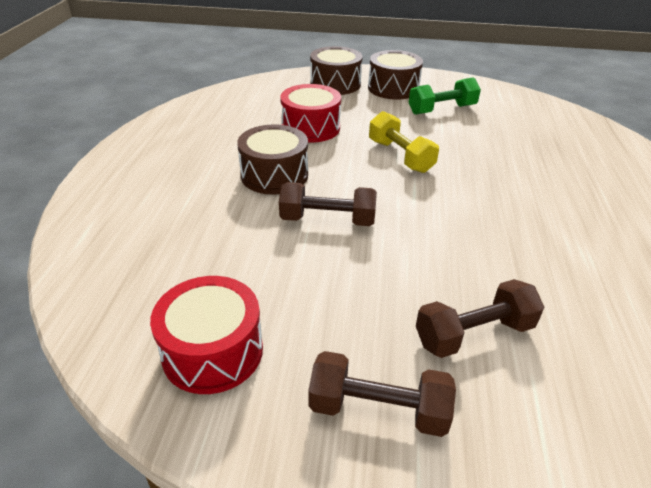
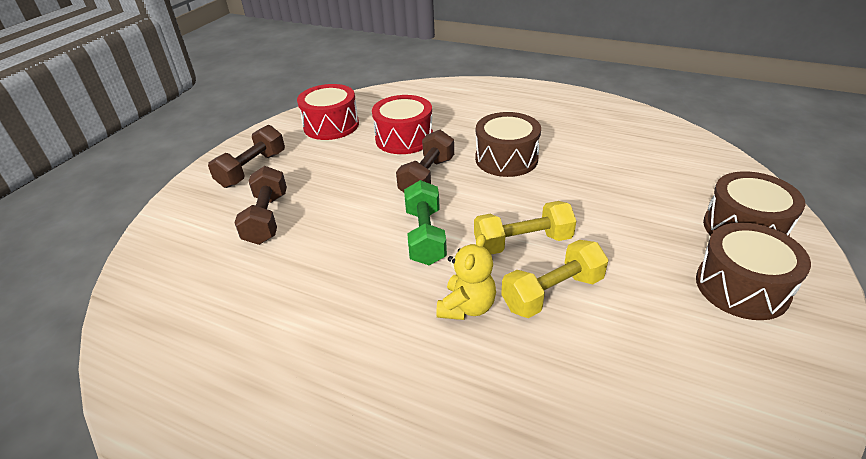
camera: 110 degrees right, 0 degrees up
red drum [280,84,341,143] -> red drum moved to [372,95,433,154]
green dumbbell [409,77,481,115] -> green dumbbell moved to [404,180,447,265]
none -> yellow teddy bear [436,234,496,320]
none -> yellow dumbbell [501,240,608,318]

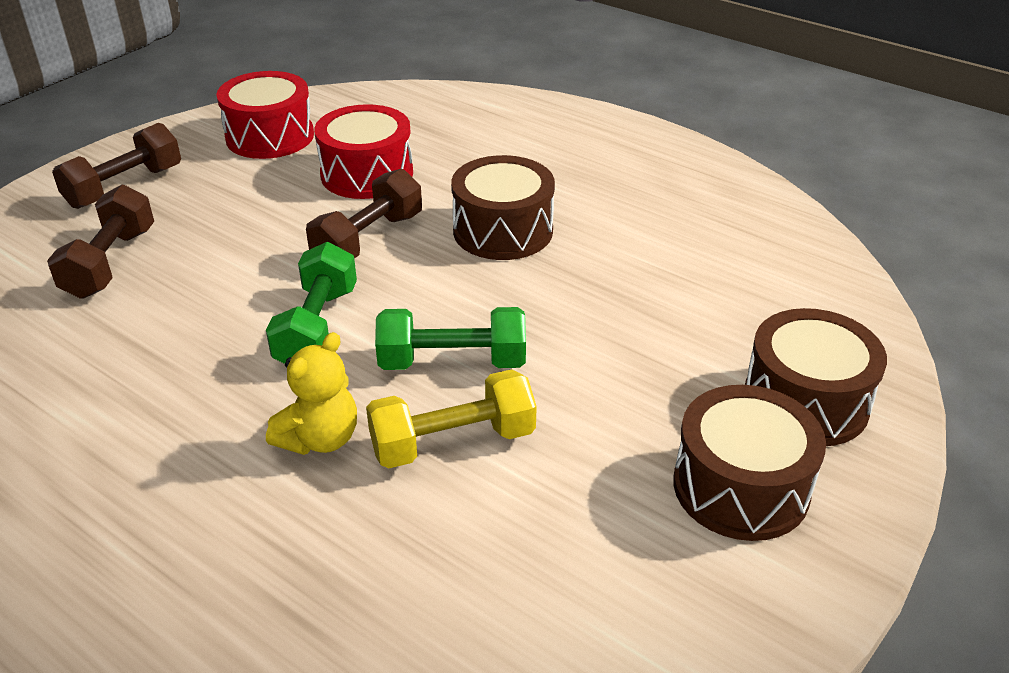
camera: 10 degrees right, 0 degrees up
yellow dumbbell [474,201,576,255] -> green dumbbell [375,307,526,370]

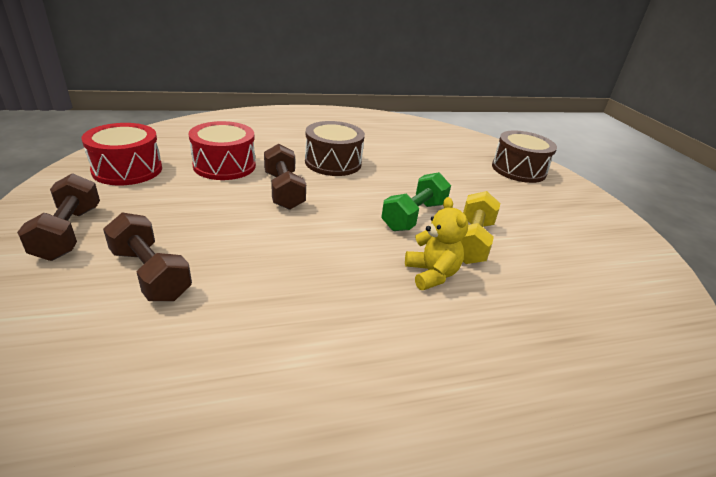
camera: 55 degrees left, 5 degrees down
green dumbbell [266,242,357,364] -> none
brown drum [673,385,826,541] -> none

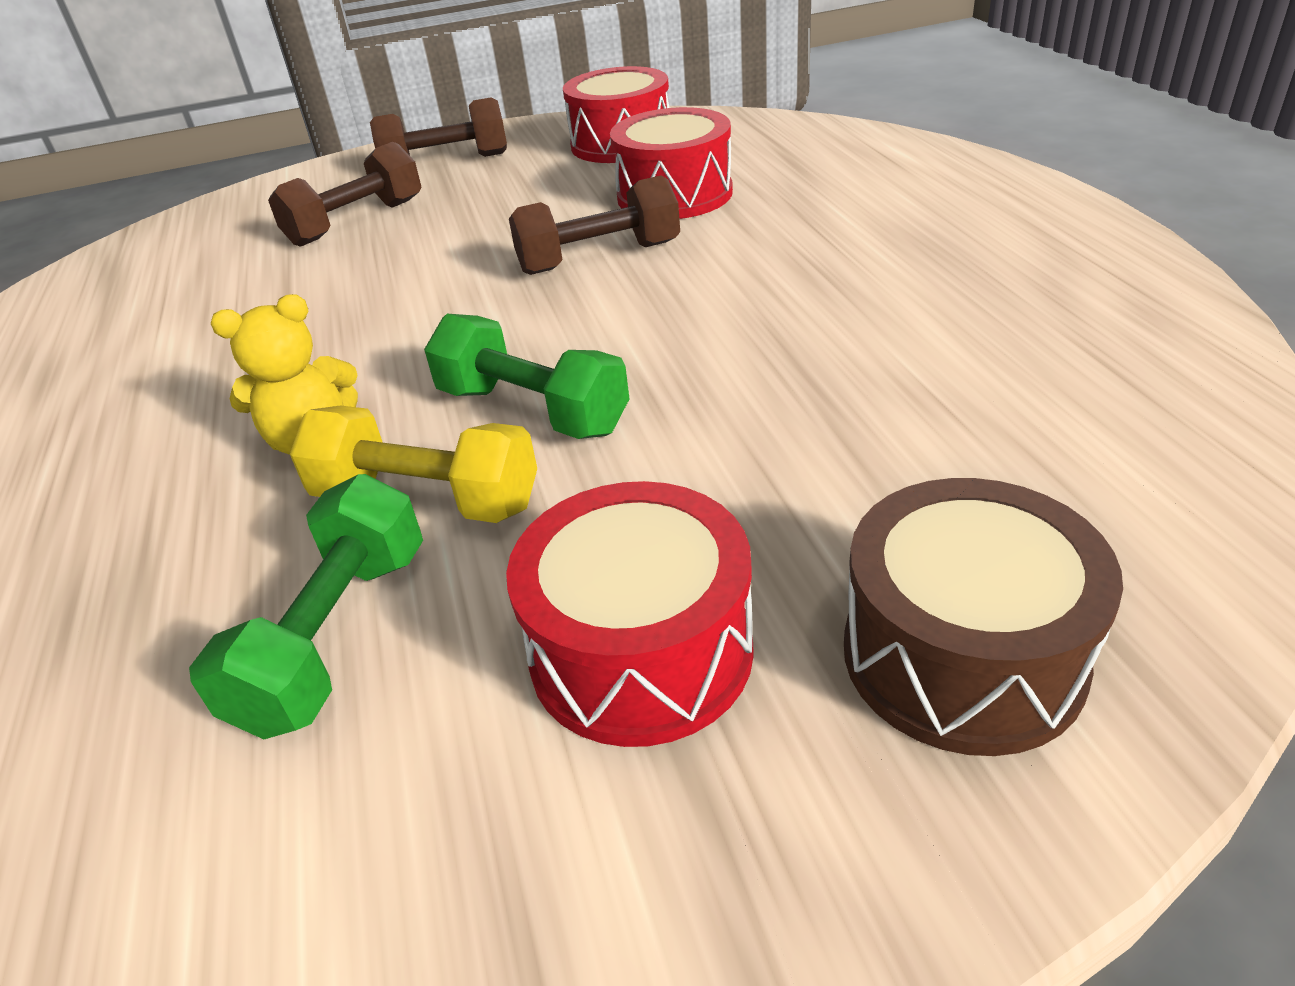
camera: 95 degrees right, 5 degrees up
brown drum [305,121,365,176] -> none
none -> green dumbbell [189,474,423,739]
none -> red drum [506,481,754,747]

